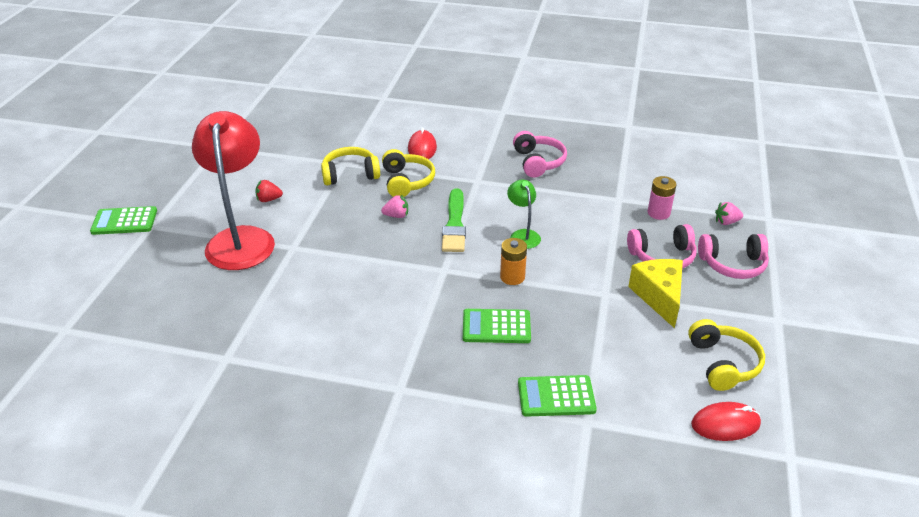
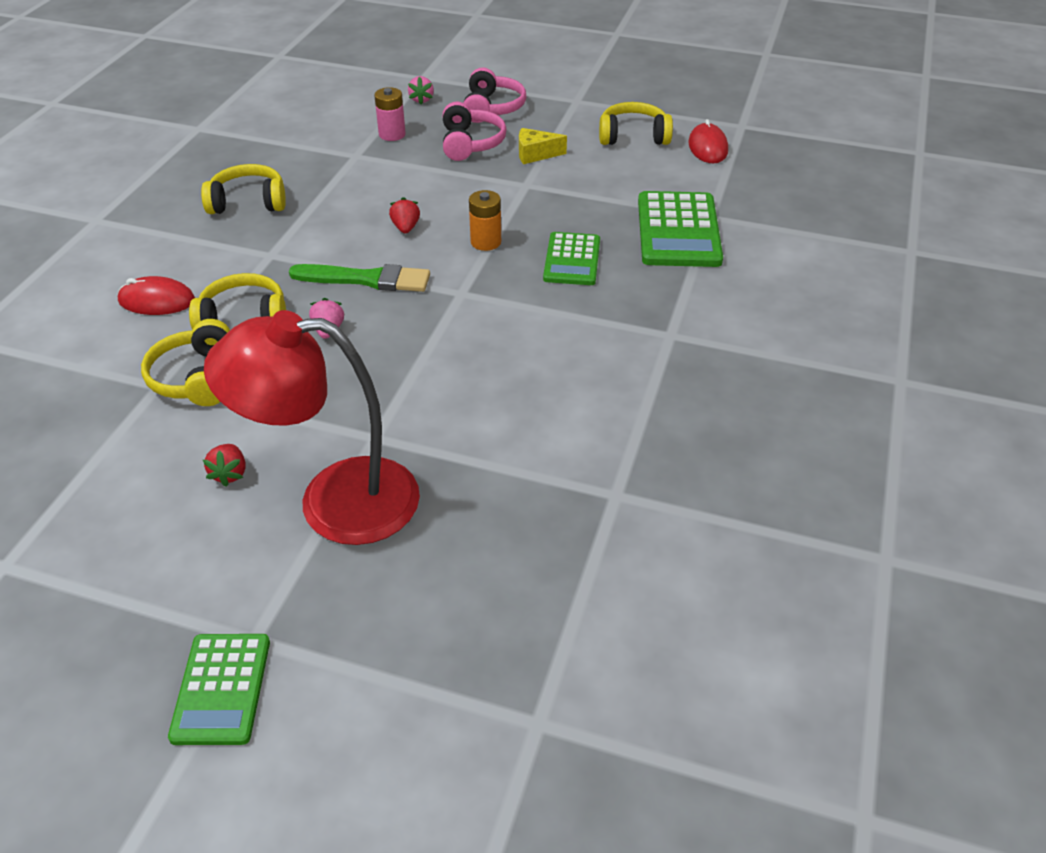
camera: 85 degrees left, 5 degrees up
green lamp [507,180,541,249] -> red strawberry [389,197,420,233]
pink headphones [513,131,567,178] -> yellow headphones [201,164,286,214]
green calculator [518,375,597,417] -> green calculator [638,191,723,267], size x1.56
yellow cheese [628,259,683,328] -> yellow cheese [519,128,567,164], size x0.64

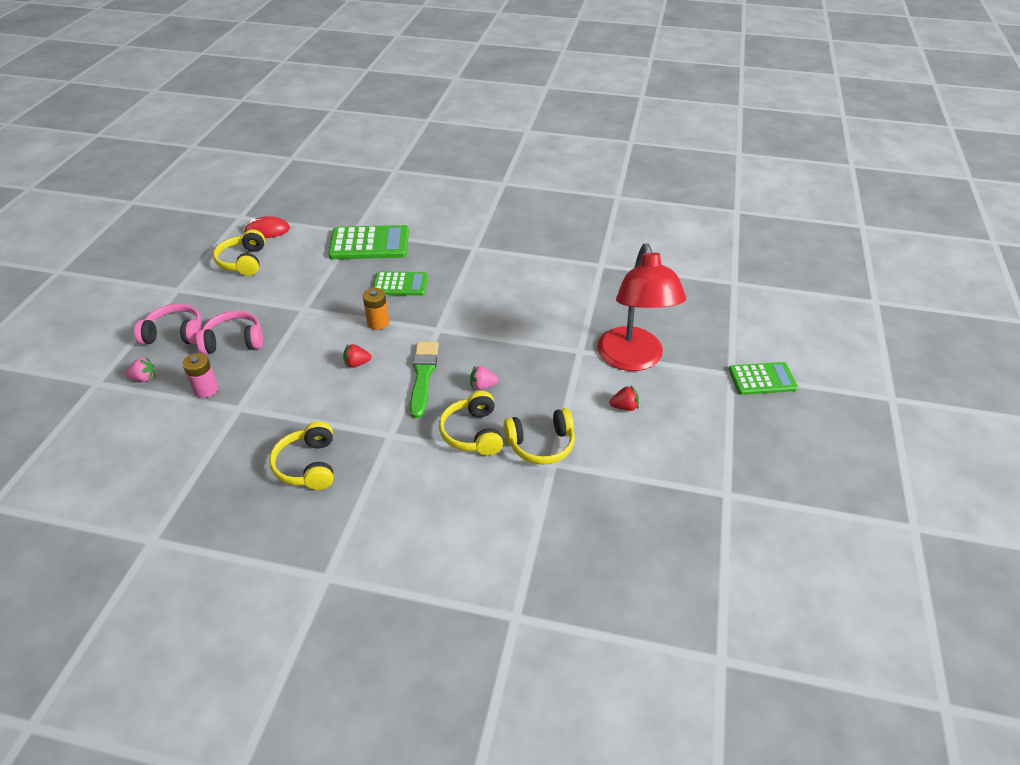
camera: 95 degrees left, 0 degrees up
red mouse [117,276,195,315] -> none
yellow cheese [519,128,567,164] -> none

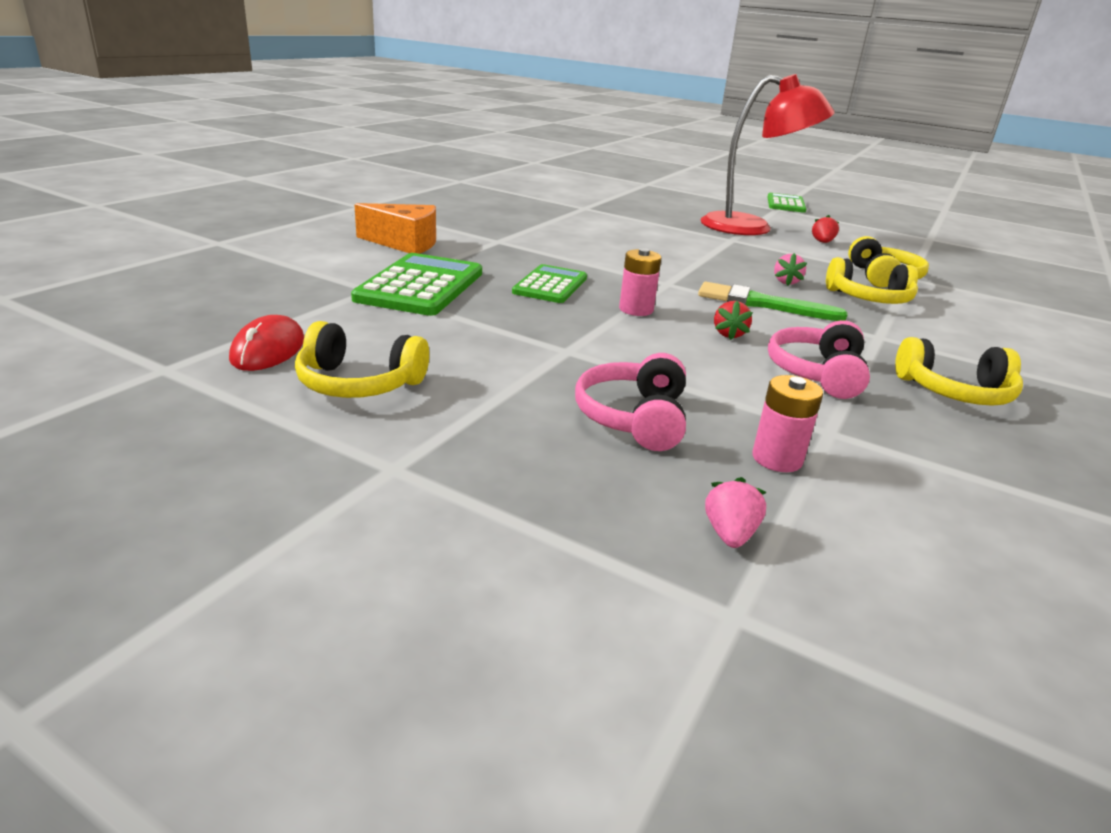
camera: 75 degrees left, 15 degrees down
pink headphones [134,304,202,344] -> pink headphones moved to [768,320,870,399]
orange battery [363,288,389,330] -> pink battery [619,248,661,316]
none -> orange cheese [354,203,436,254]

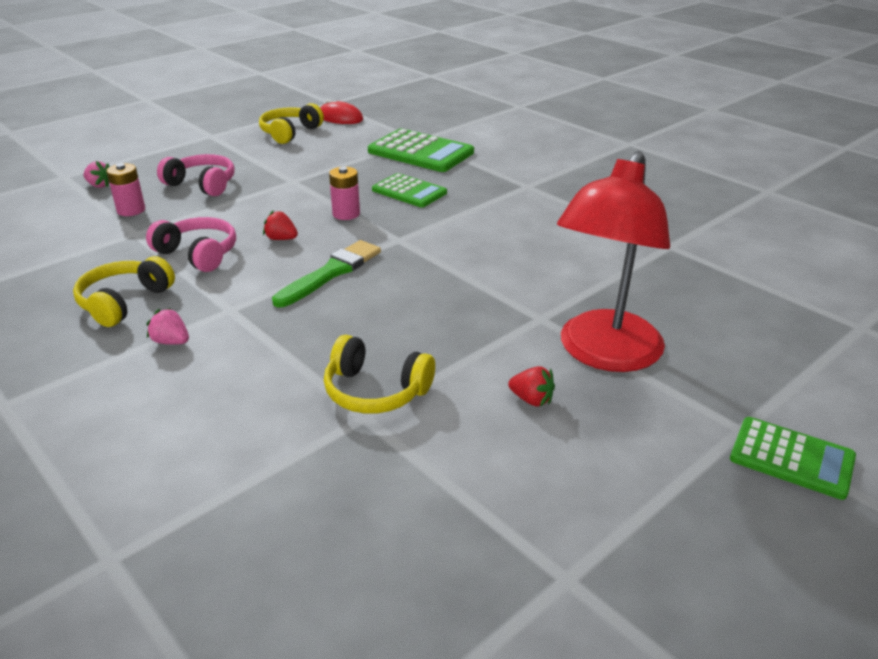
camera: 110 degrees right, 5 degrees up
orange cheese [354,203,436,254] -> none
pink strawberry [774,253,807,286] -> pink strawberry moved to [147,308,189,345]
yellow headphones [826,257,918,304] -> none

